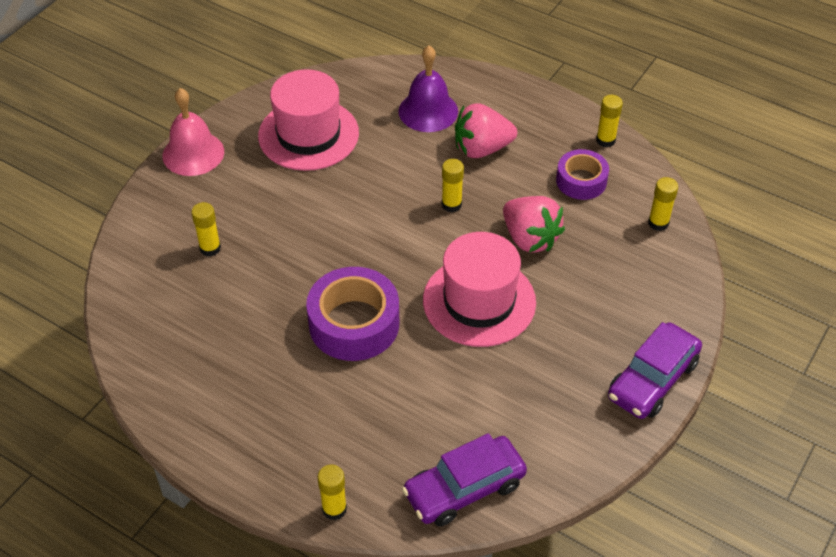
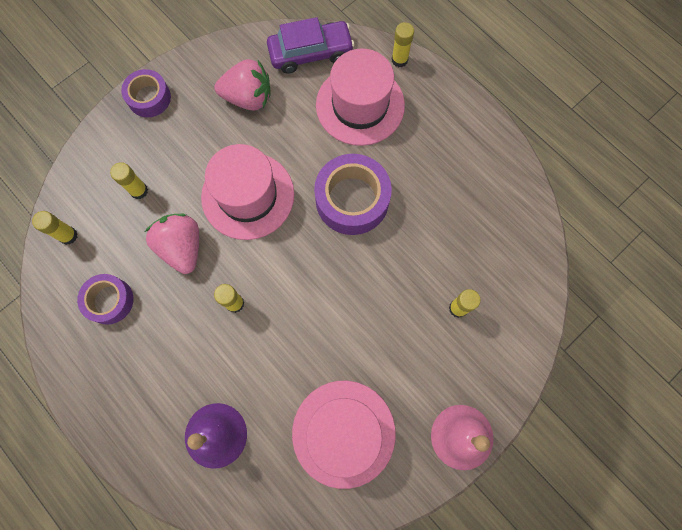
camera: 165 degrees left, 25 degrees up
pink strawberry [455,103,517,158] -> pink strawberry moved to [214,59,271,111]
yellow glue stick [596,95,623,147] -> yellow glue stick moved to [110,162,148,199]
purple car [608,322,702,419] -> purple tape [121,69,171,117]
none -> pink hat [316,49,405,146]

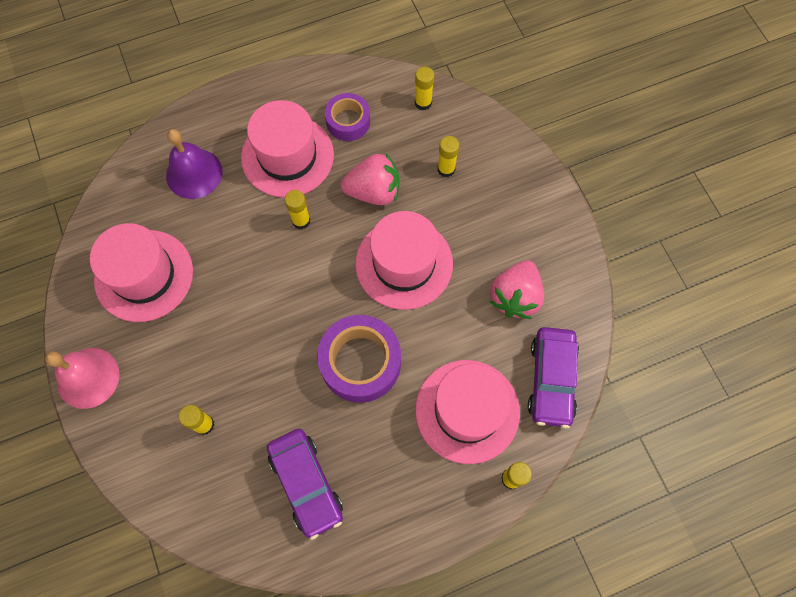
camera: 110 degrees right, 5 degrees down
purple tape [121,69,171,117] -> none
none -> pink hat [241,100,334,198]
none -> purple car [267,429,343,540]

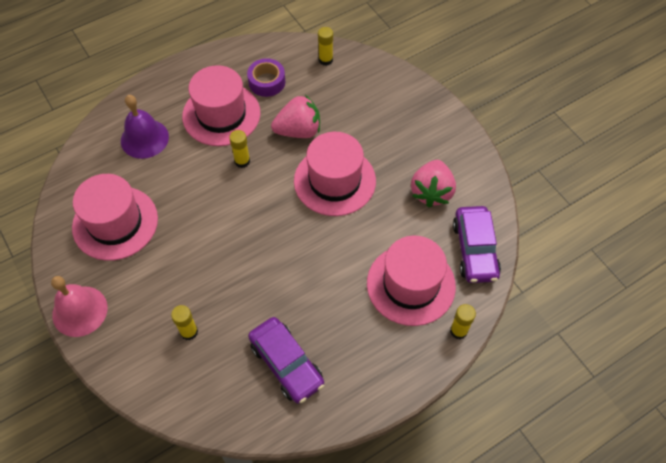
camera: 10 degrees left, 10 degrees down
purple tape [317,315,401,403] -> none
yellow glue stick [437,136,459,177] -> none

